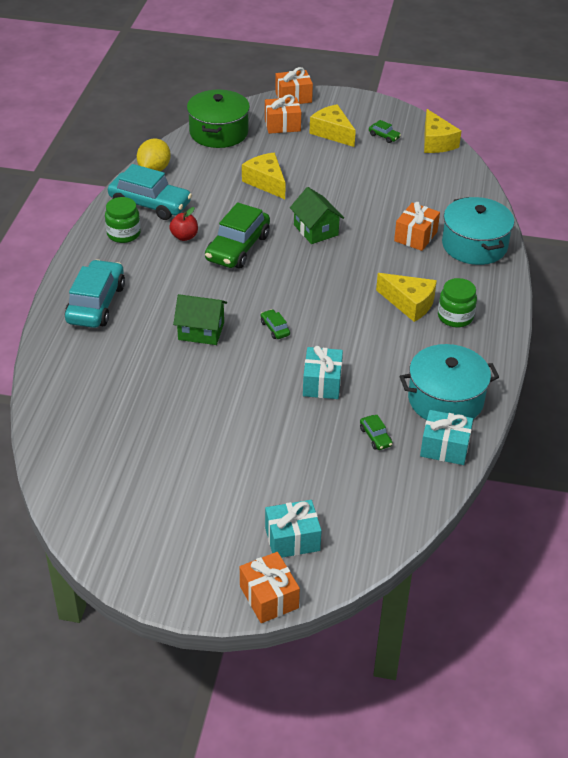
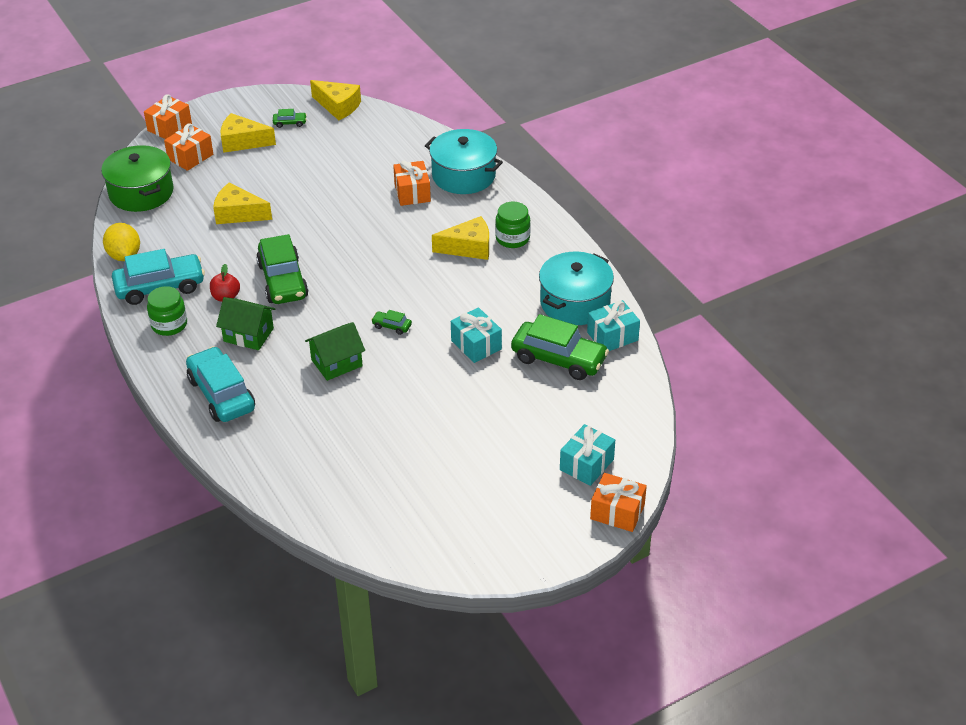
camera: 40 degrees left, 0 degrees up
green house [290,187,344,244] -> green house moved to [216,297,275,350]
green car [360,415,393,450] -> green car [511,314,609,380], size x2.34

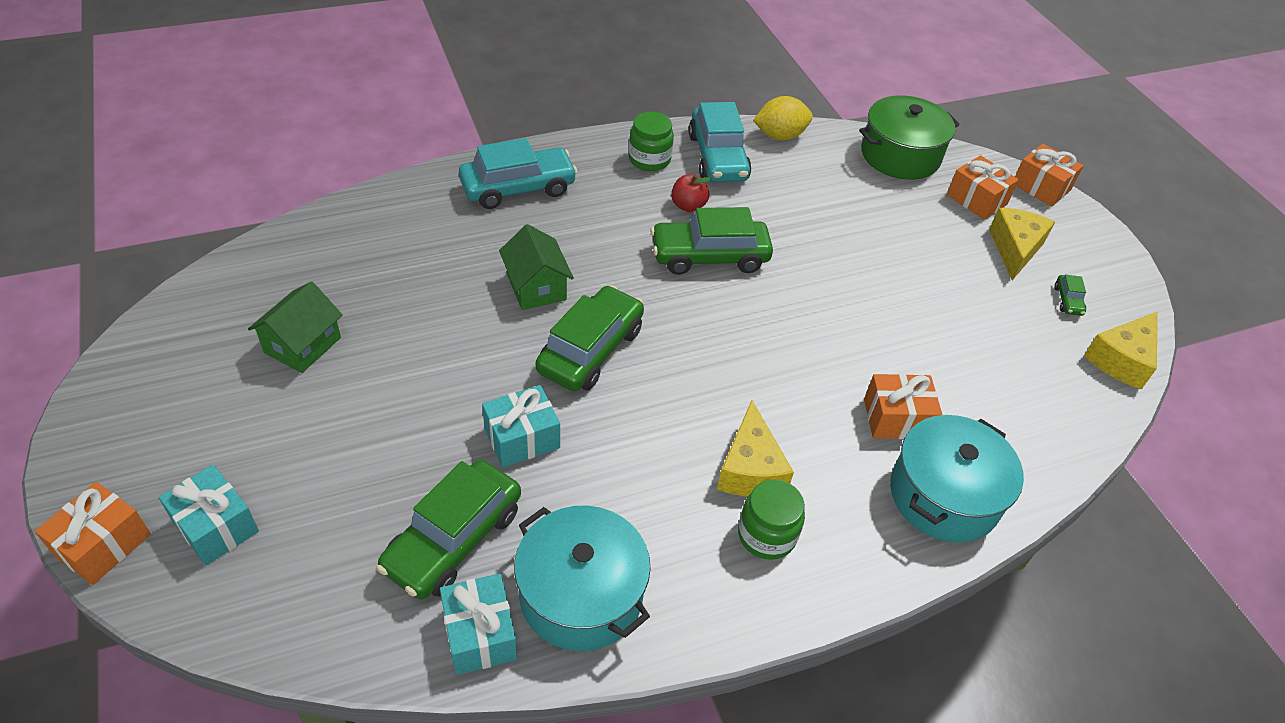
camera: 95 degrees right, 5 degrees up
yellow cheese [213,183,272,224] -> none
green house [216,297,275,350] -> green house moved to [248,281,342,373]
green car [371,310,412,335] -> green car [536,285,644,391], size x2.34

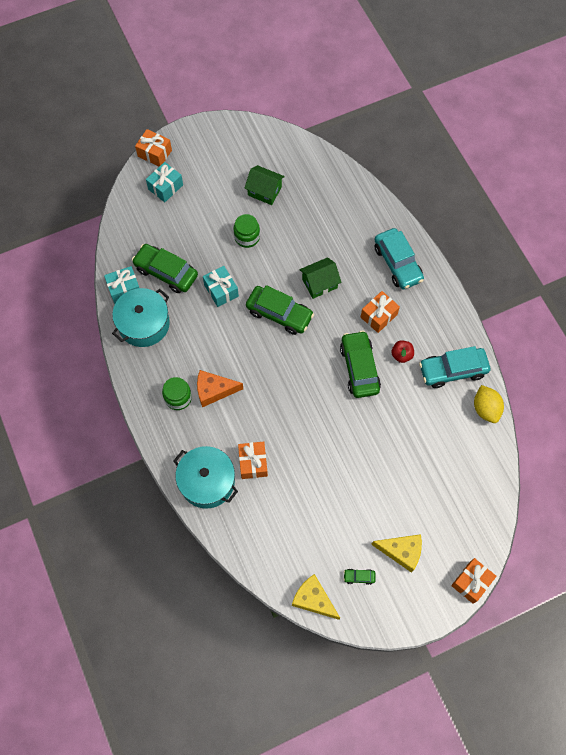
camera: 90 degrees right, 20 degrees up
green jar [629,112,674,171] -> green jar moved to [234,214,260,248]
yellow cheese [717,400,794,497] -> orange cheese [197,370,243,407]
green pot [859,95,960,180] -> none
orange gift [947,155,1019,220] -> orange gift moved to [361,291,400,333]

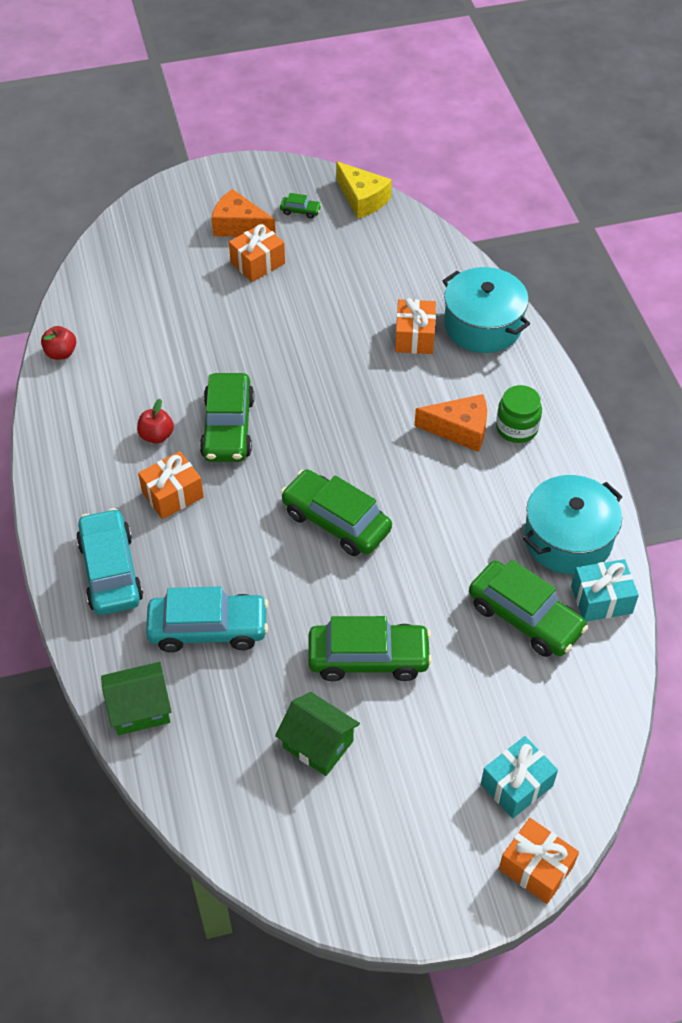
camera: 170 degrees left, 15 degrees down
turquoise gift [203,266,239,307] -> none
green jar [234,214,260,248] -> green car [308,616,432,681]
green house [300,257,342,299] -> green house moved to [101,662,172,735]
yellow cheese [371,534,422,573] -> orange cheese [211,189,276,237]
turquoise car [419,346,490,388] -> turquoise car moved to [146,586,268,652]
orange gift [451,558,497,604] -> orange gift moved to [229,223,285,282]
yellow lemon [474,385,504,423] -> red apple [41,326,76,360]

